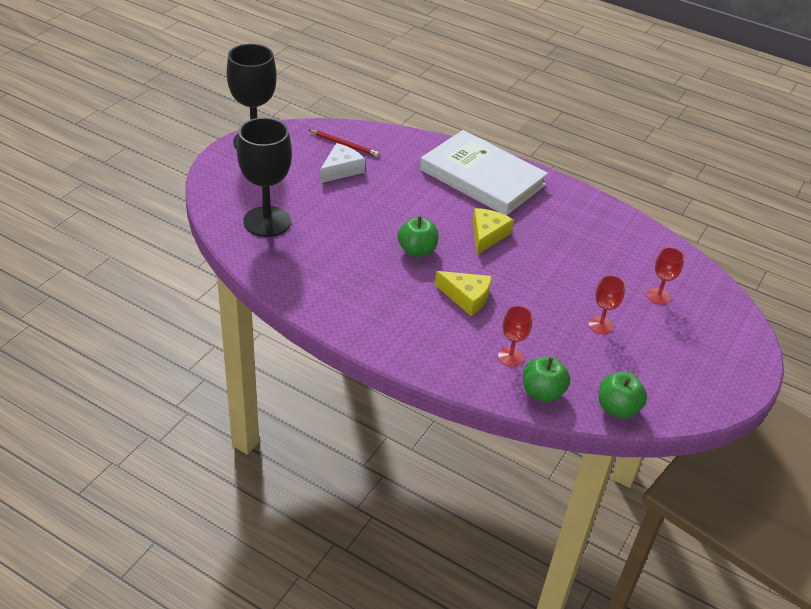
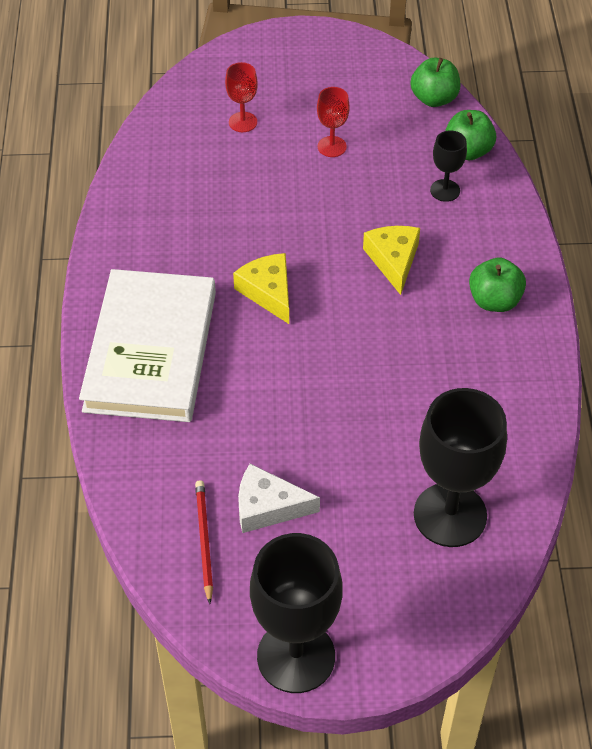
camera: 120 degrees left, 10 degrees up
green apple [398,216,438,257] -> green apple moved to [469,257,526,312]
yellow cheese [473,208,514,255] -> yellow cheese turned 75 degrees clockwise [233,253,289,324]
red goblet [498,306,532,367] -> black goblet [430,130,467,202]

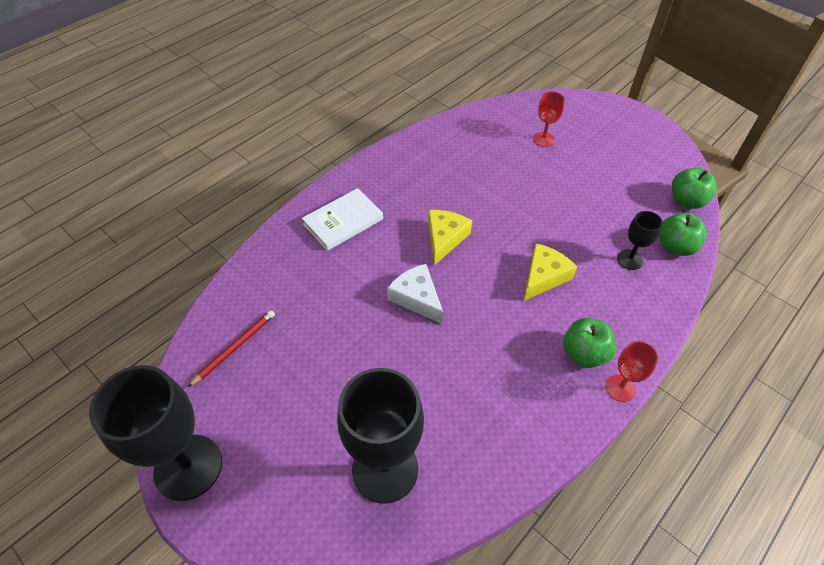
camera: 45 degrees right, 0 degrees up
white book [79,269,216,422] -> white book [302,188,383,251], size x0.55
white cheese [238,464,320,533] -> white cheese moved to [387,264,443,324]
red goblet [317,87,350,157] -> red goblet moved to [606,341,658,402]

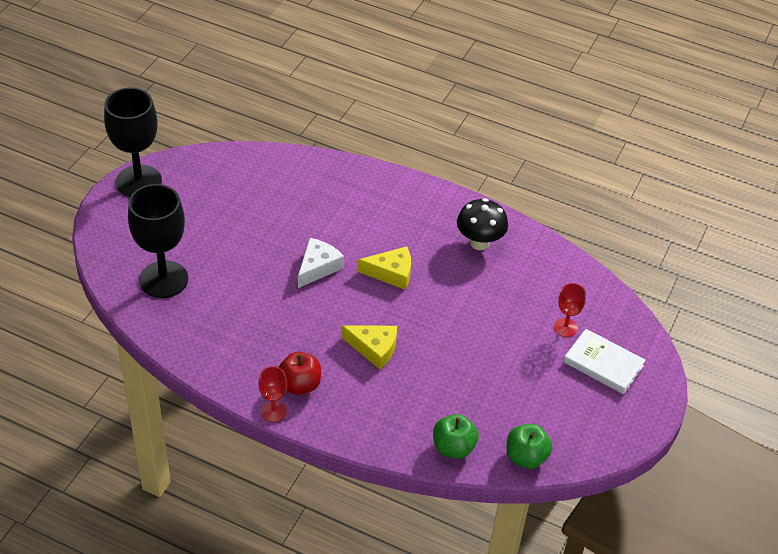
camera: 70 degrees right, 5 degrees down
red pencil [188,310,275,387] -> none
white book [302,188,383,251] -> white book moved to [563,329,646,394]
green apple [563,318,616,368] -> red apple [279,352,321,395]
black goblet [617,211,663,270] -> none
none -> black mushroom [457,198,508,250]

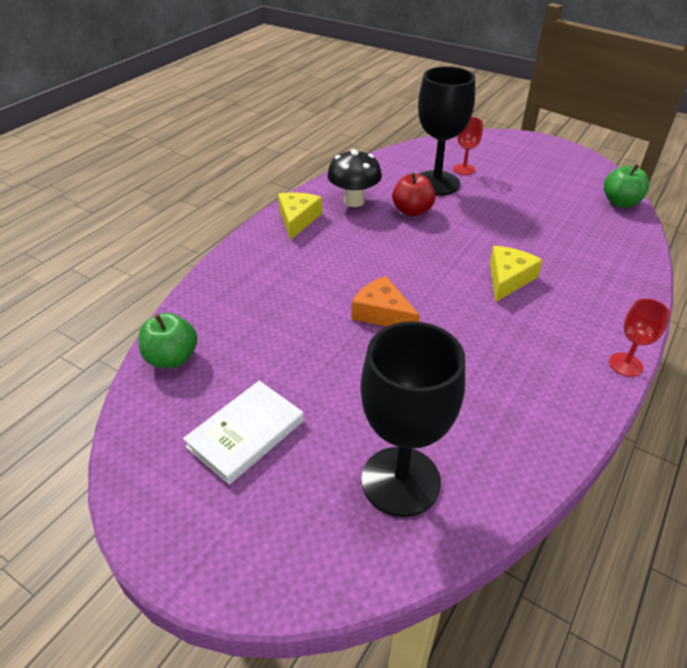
camera: 80 degrees left, 5 degrees down
black goblet [104,87,162,197] -> black goblet moved to [418,66,475,196]
red apple [279,352,321,395] -> red apple moved to [392,172,436,216]
white cheese [298,238,344,288] -> orange cheese [352,276,420,327]
yellow cheese [358,246,411,290] -> yellow cheese moved to [278,192,322,240]
green apple [433,414,479,459] -> green apple moved to [138,313,197,368]
white book [563,329,646,394] -> white book moved to [183,381,304,485]

